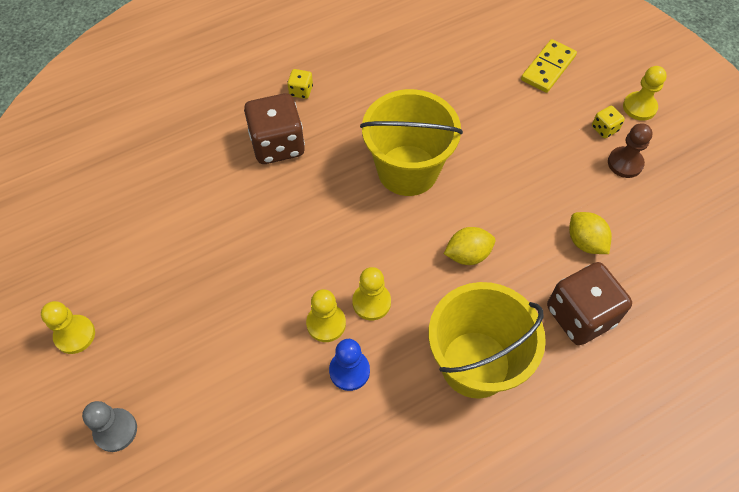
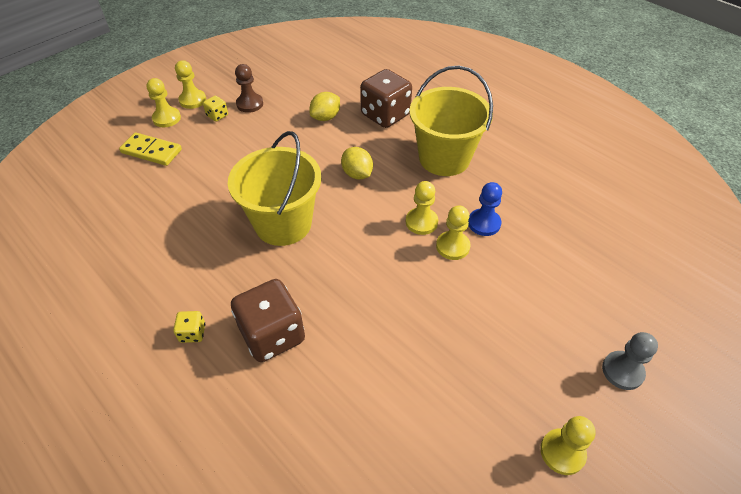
camera: 105 degrees left, 10 degrees down
none -> yellow pawn [147,78,181,127]

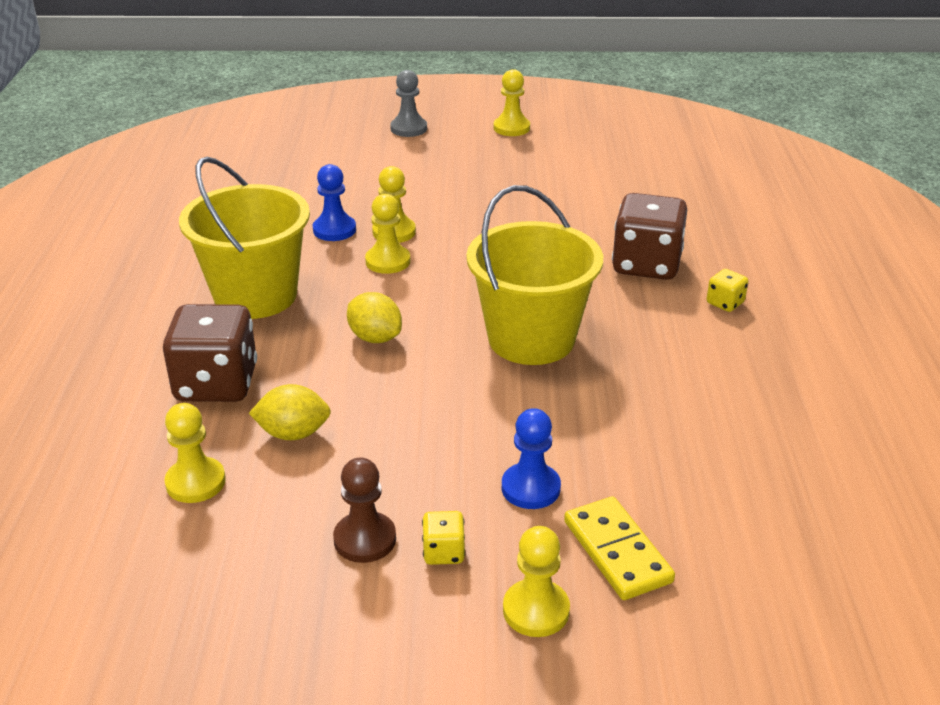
camera: 135 degrees left, 15 degrees down
yellow pawn [175,60,206,109] -> yellow pawn moved to [164,403,226,503]
yellow lemon [341,147,373,179] -> yellow lemon turned 60 degrees counterclockwise [347,292,402,343]
none -> blue pawn [502,408,561,509]

